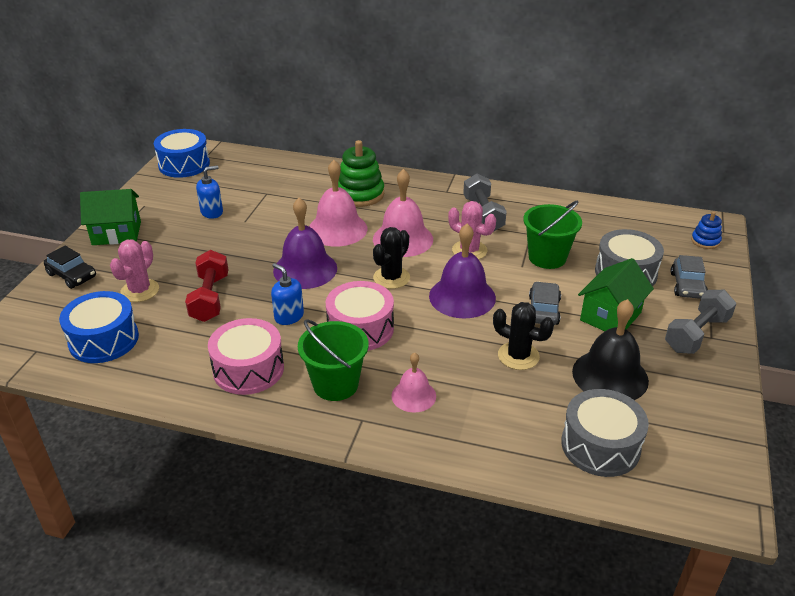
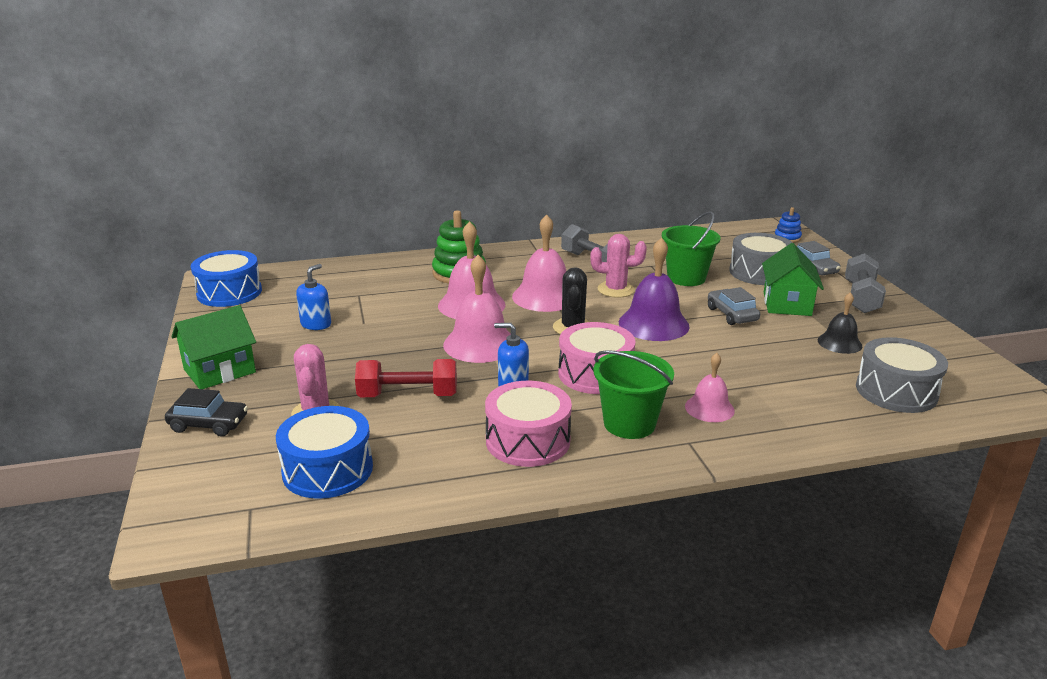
camera: 30 degrees left, 10 degrees down
red dumbbell [185,250,228,322] -> red dumbbell turned 60 degrees counterclockwise [355,359,457,397]
purple bell [273,198,337,289] -> pink bell [443,255,511,363]
black cactus [493,302,554,370] -> none
black bell [572,299,649,400] -> black bell [817,292,862,354], size x0.58

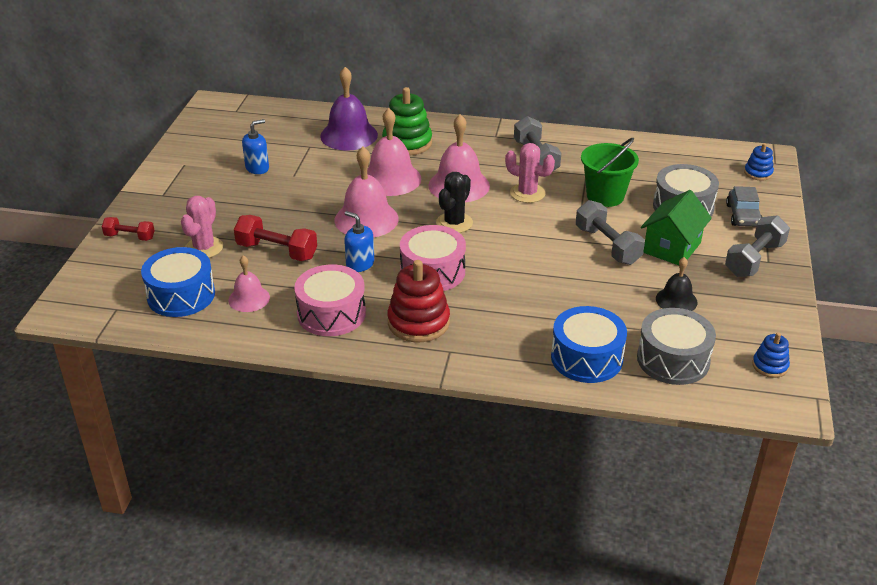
camera: 25 degrees right, 10 degrees up
black car [165,388,248,436] -> red dumbbell [102,217,155,241]
green house [171,305,256,389] -> none
blue drum [191,250,262,307] -> blue drum moved to [551,306,627,383]
green bucket [593,350,674,439] -> red stacking toy [387,260,450,342]
purple bell [619,237,690,341] -> purple bell moved to [320,67,378,151]
pink bell [685,353,735,422] -> pink bell moved to [228,256,270,312]
grey car [708,287,760,325] -> grey dumbbell [576,200,645,265]
none -> blue stacking toy [752,332,790,378]

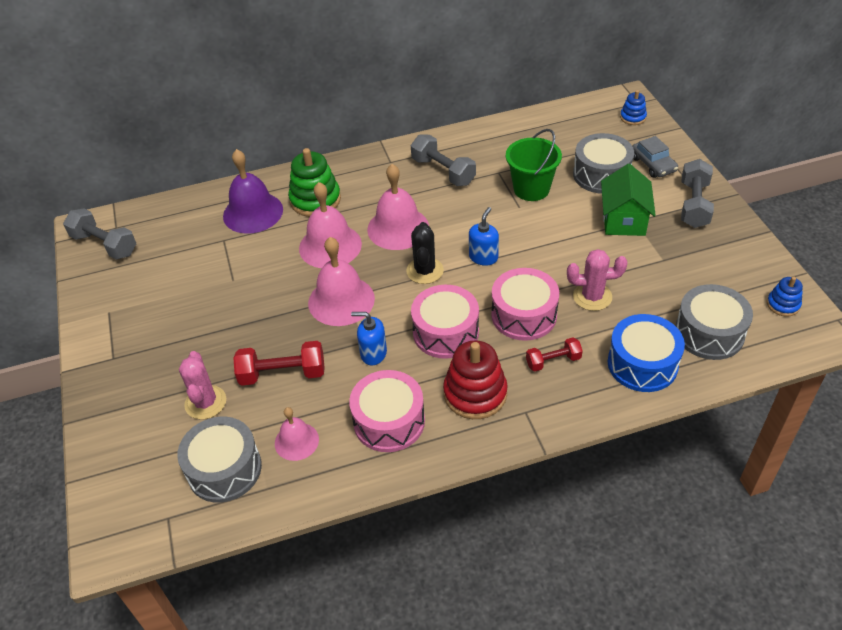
camera: 25 degrees left, 10 degrees up
red dumbbell [102,217,155,241] -> red dumbbell moved to [526,337,583,371]
blue drum [141,247,215,317] -> grey drum [177,417,262,503]
blue soap dispenser [242,119,269,174] -> blue soap dispenser moved to [469,207,499,266]
pink cactus [505,143,555,203] -> pink cactus moved to [567,249,627,311]
grey dumbbell [576,200,645,265] -> grey dumbbell moved to [63,208,136,259]
black bell [656,257,698,311] -> none
none -> pink drum [491,268,559,341]

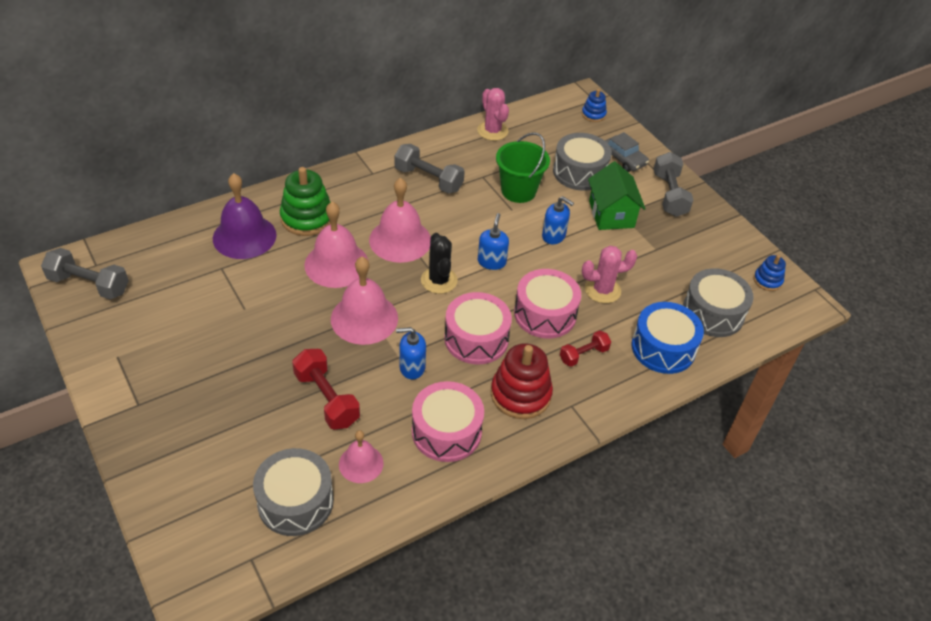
camera: 20 degrees left, 0 degrees up
pink cactus [179,351,226,420] -> pink cactus moved to [477,88,509,141]
red dumbbell [233,341,325,386] -> red dumbbell turned 75 degrees clockwise [292,349,360,430]
none -> blue soap dispenser [542,196,574,244]

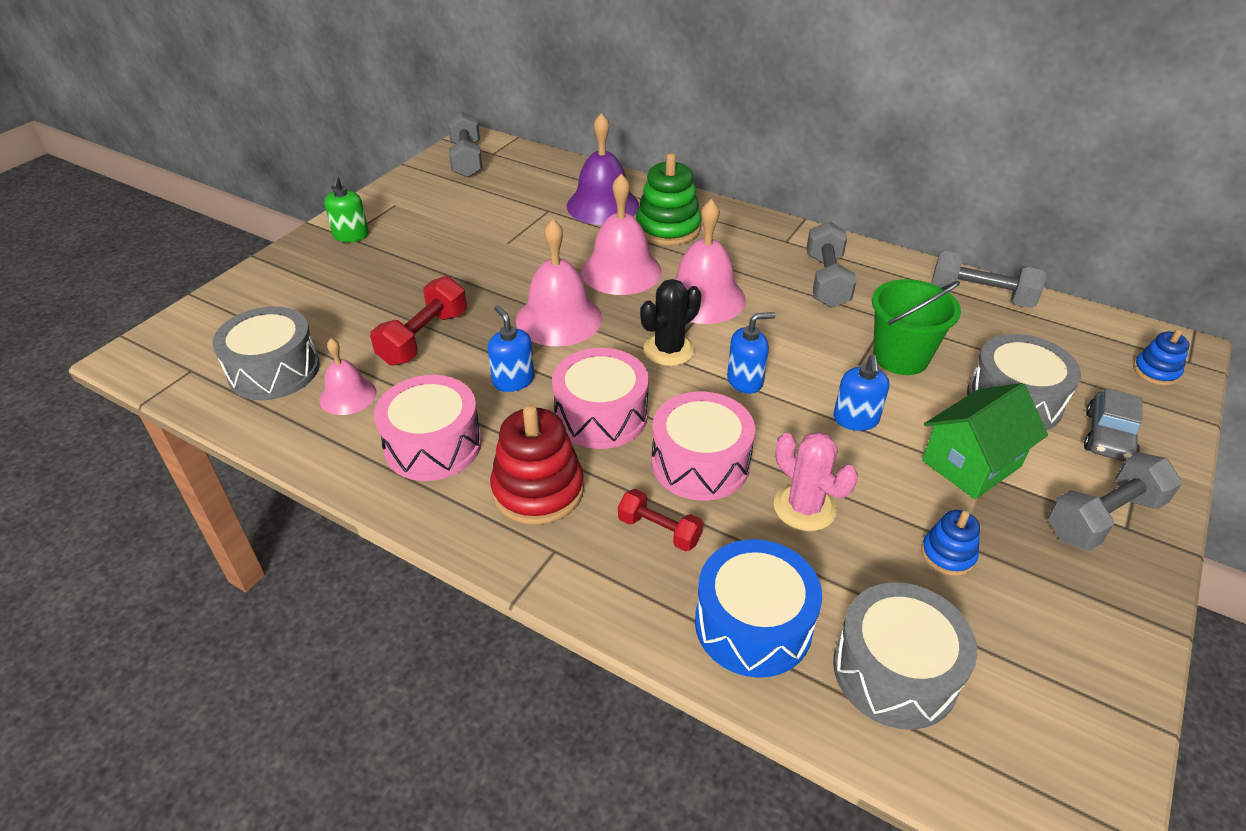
camera: 65 degrees right, 5 degrees down
pink cactus [477,88,509,141] -> grey dumbbell [931,250,1047,308]
blue stacking toy [754,255,786,291] -> blue stacking toy moved to [921,510,980,576]
none -> green soap dispenser [324,175,369,242]

